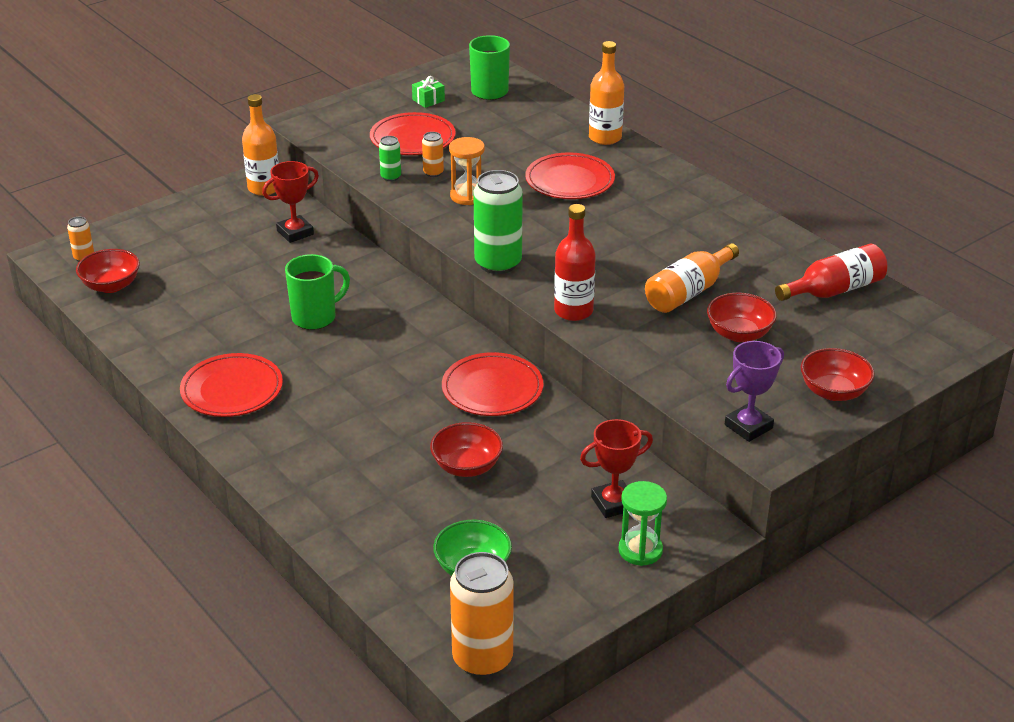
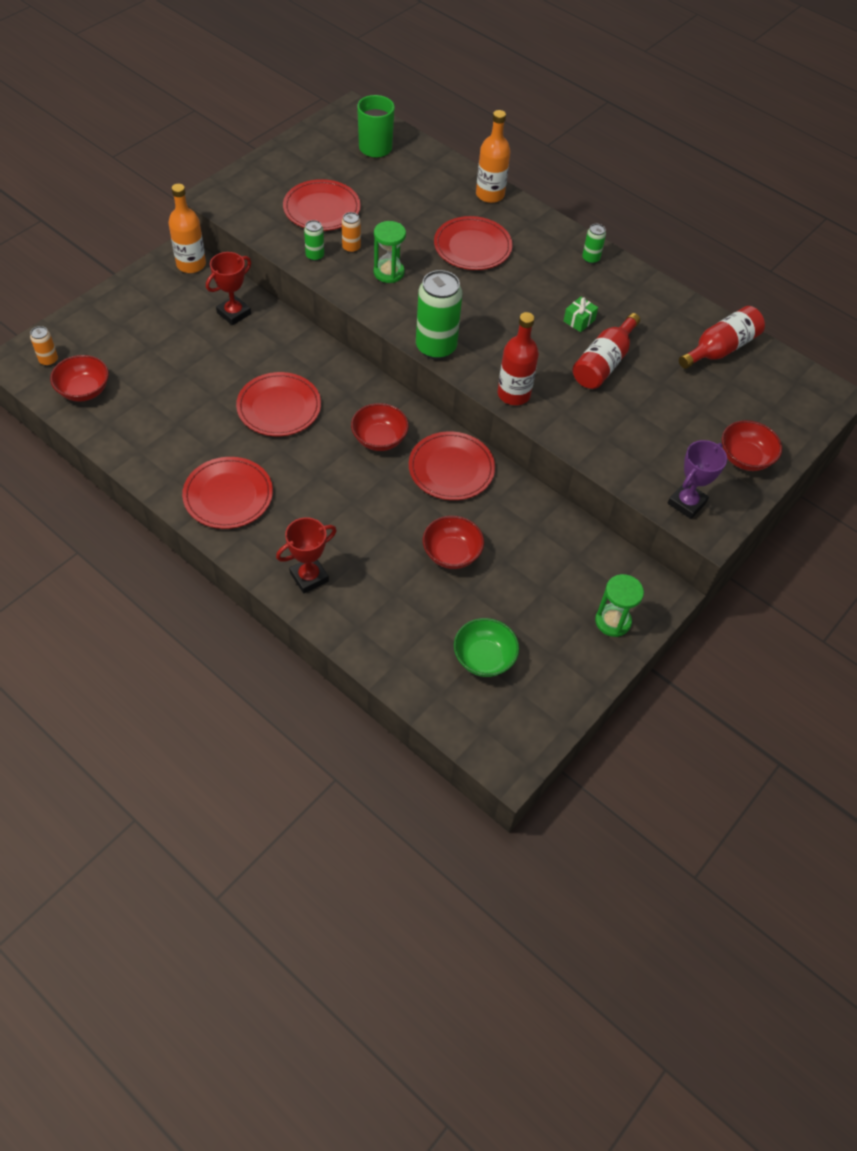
camera: 15 degrees left, 20 degrees up
green mug [285,254,350,330] -> red plate [236,372,321,436]
green gift [412,76,445,108] -> green gift moved to [563,297,598,332]
orange hourglass [449,137,485,205] -> green hourglass [374,221,406,283]
orange can [450,552,514,677] -> none
red trophy [580,419,653,518] -> red trophy moved to [276,517,337,594]
orange bottle [645,243,739,313] -> red bottle [573,313,640,389]
red bowl [707,293,777,342] -> red bowl moved to [351,403,409,451]
none -> green can [582,224,606,264]

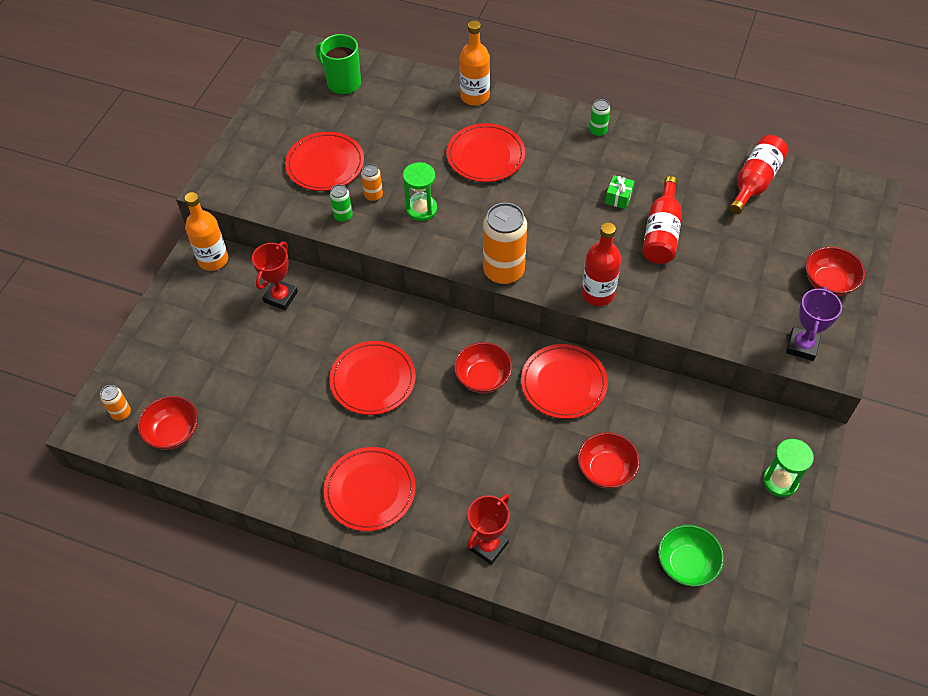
camera: 15 degrees left, 0 degrees up
green can [416,270,462,360] -> orange can [483,203,527,285]

